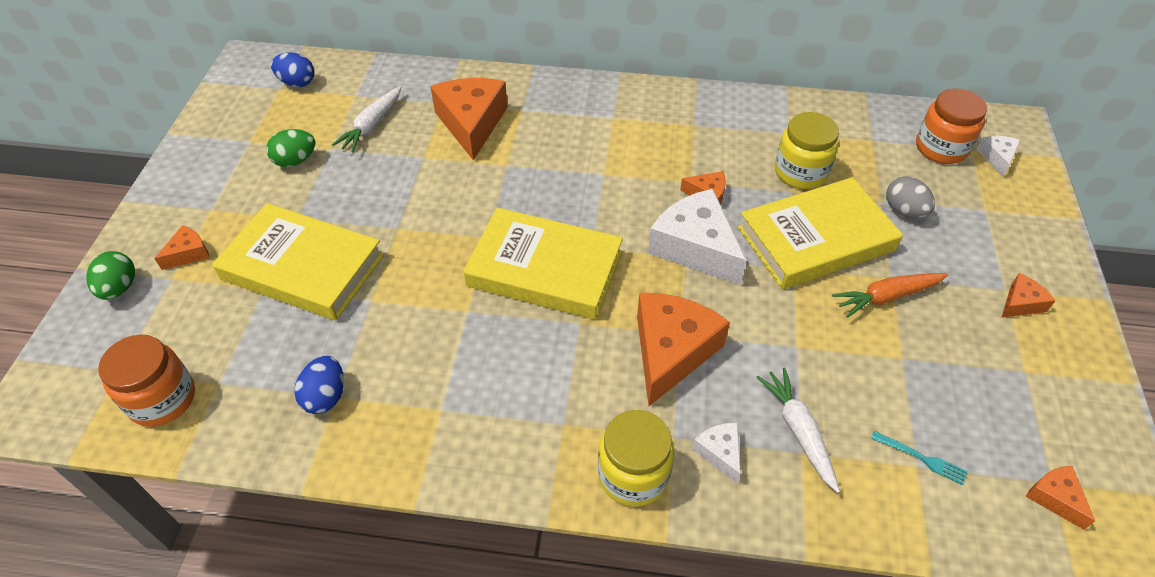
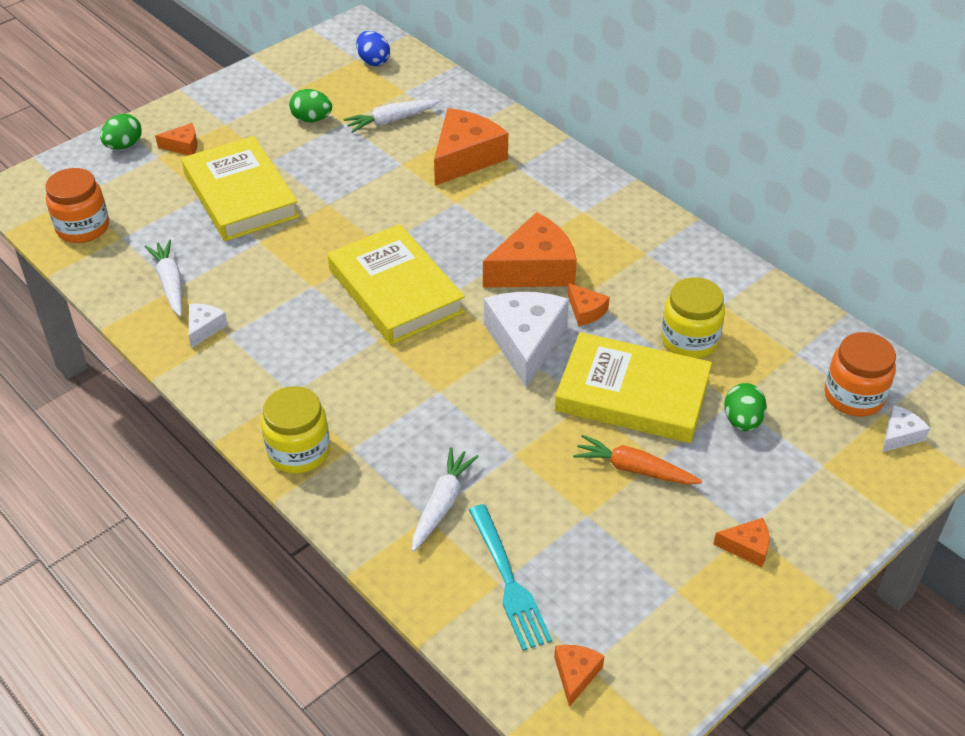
camera: 40 degrees right, 5 degrees down
blue egg [294,356,344,414] -> white carrot [145,240,182,317]
orange cheese [637,293,730,406] -> orange cheese moved to [483,212,577,288]
white cheese [692,423,741,483] -> white cheese moved to [189,304,228,348]
turquoise fork [871,431,968,485] -> turquoise fork [469,504,552,651], size x1.90
grey egg [886,176,935,218] -> green egg [724,383,767,431]

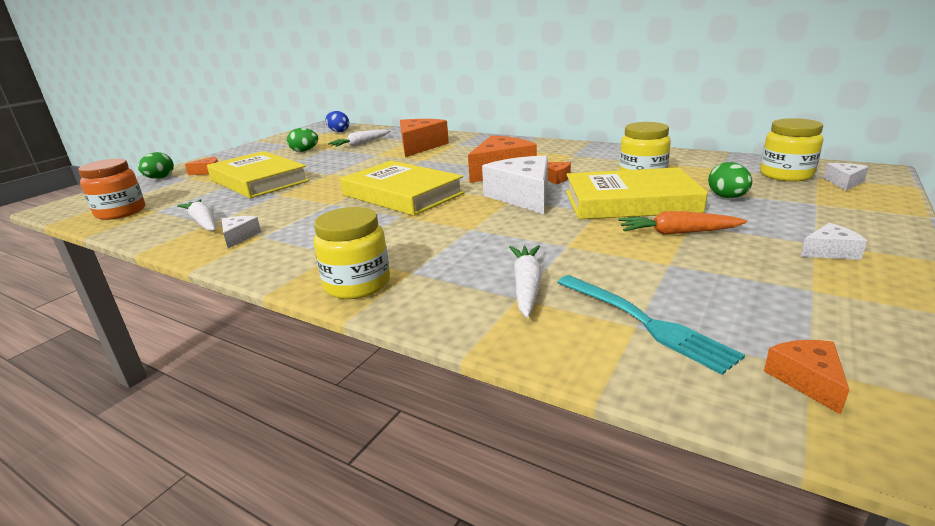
camera: 15 degrees left, 20 degrees down
orange cheese [713,518,769,567] -> white cheese [800,223,867,260]
orange jar [824,332,896,417] -> yellow jar [760,118,823,181]

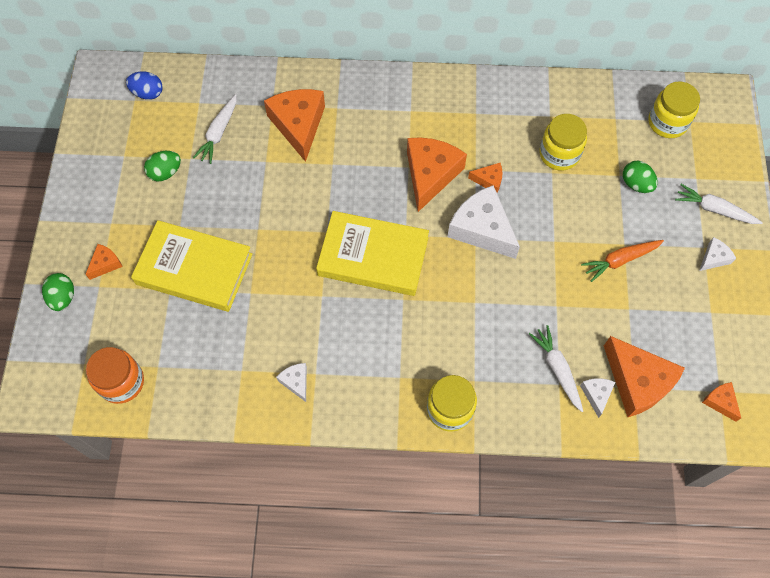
camera: 30 degrees left, 40 degrees up
white carrot [177,199,215,231] -> white carrot moved to [675,184,763,224]
turquoise fork [557,275,745,375] -> orange cheese [604,336,685,417]
yellow book [566,167,708,219] -> none
white cheese [823,163,869,191] -> white cheese moved to [580,378,615,418]

